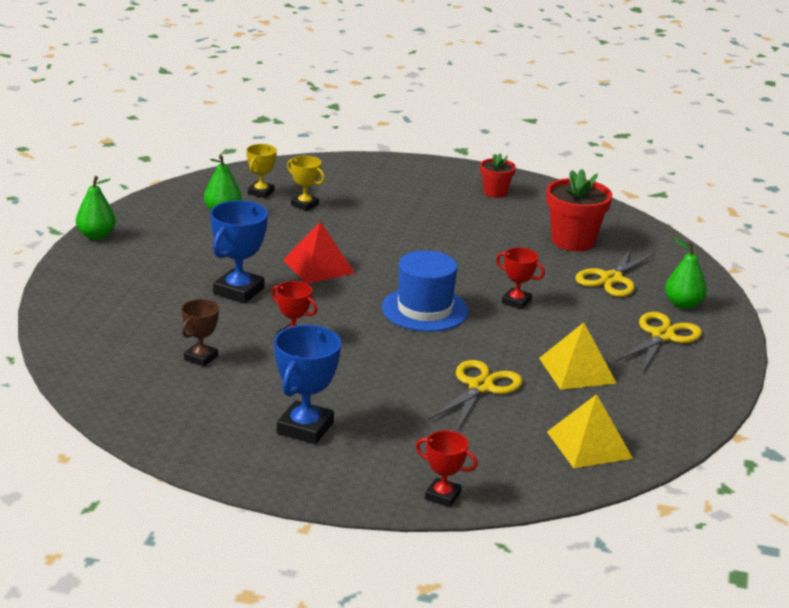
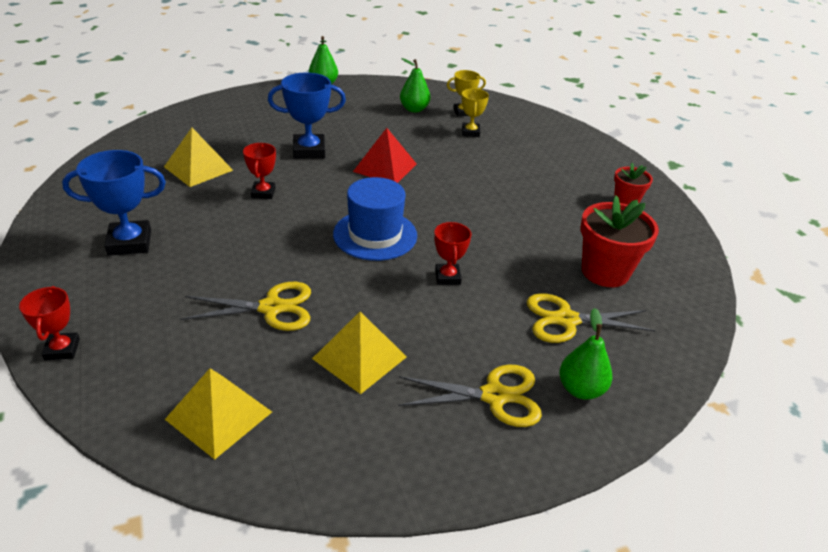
camera: 55 degrees right, 10 degrees up
brown trophy [182,299,219,367] -> yellow pyramid [164,128,233,187]

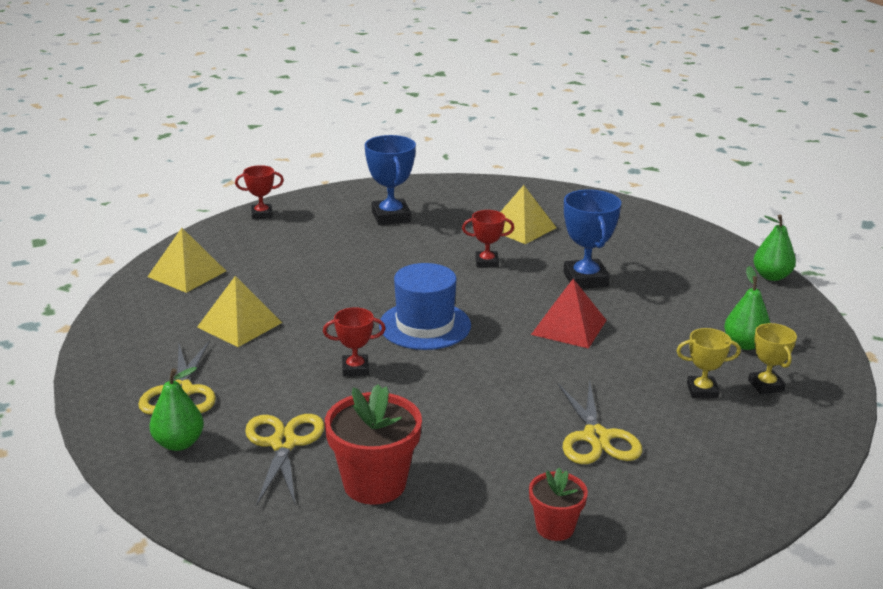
camera: 90 degrees right, 10 degrees down
yellow scissors [180,282,311,331] -> yellow scissors moved to [557,380,642,464]

